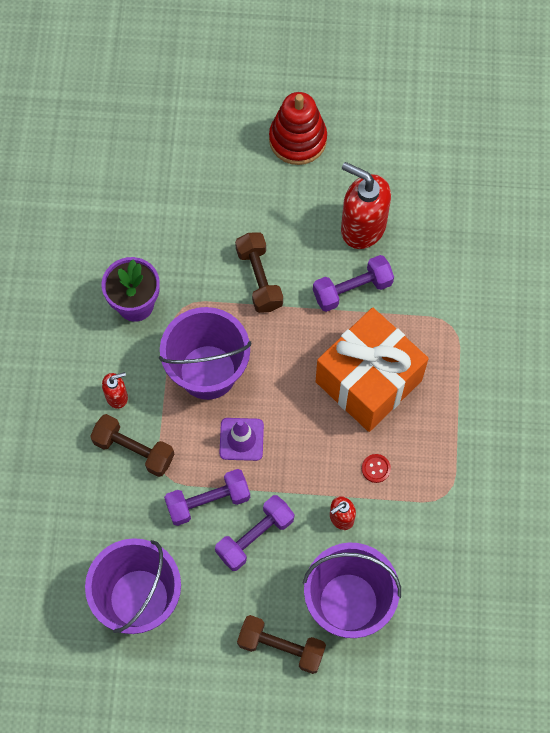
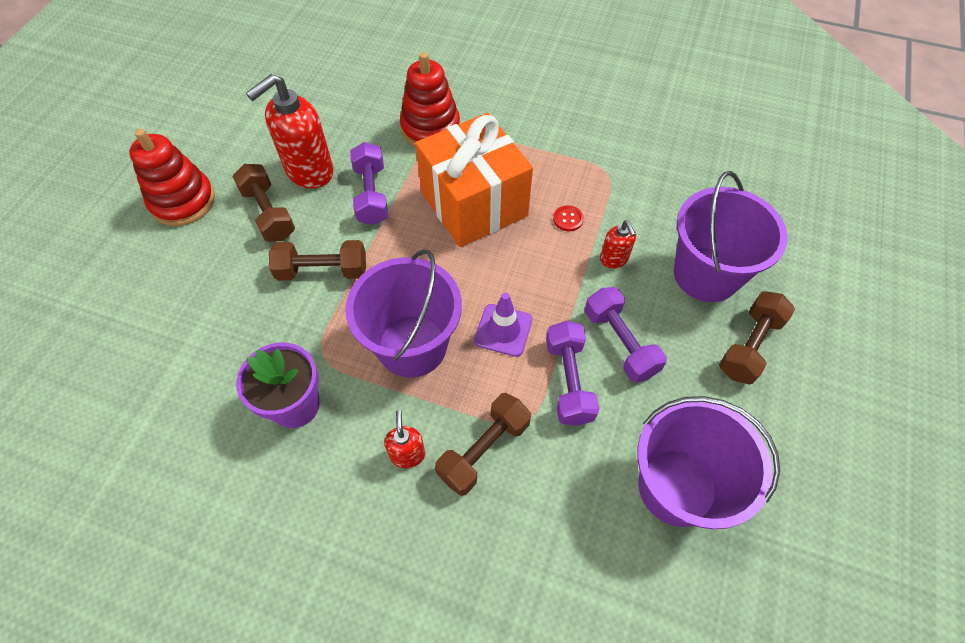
camera: 75 degrees left, 10 degrees down
none -> brown dumbbell [232,164,295,242]
none -> red stacking toy [400,52,460,147]

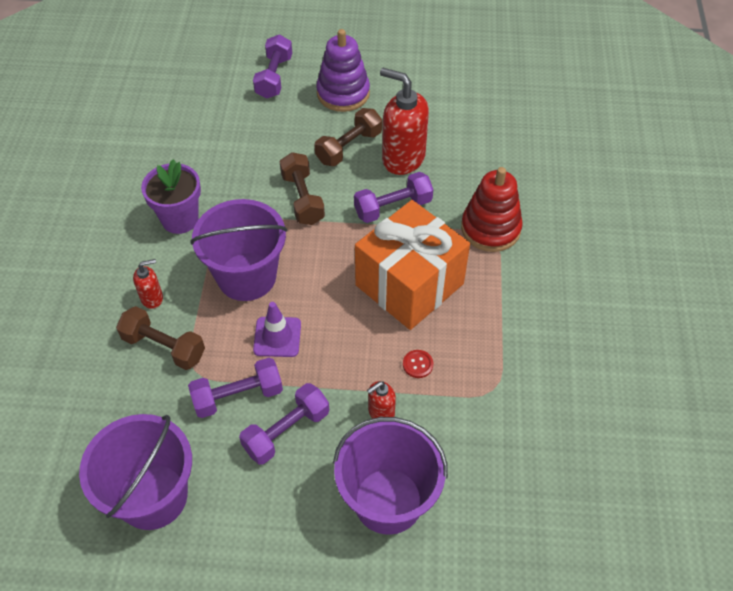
camera: 75 degrees right, 5 degrees down
red stacking toy [129,129,215,226] -> purple stacking toy [316,29,370,112]
brown dumbbell [719,291,795,385] -> none
none -> purple dumbbell [253,34,292,99]

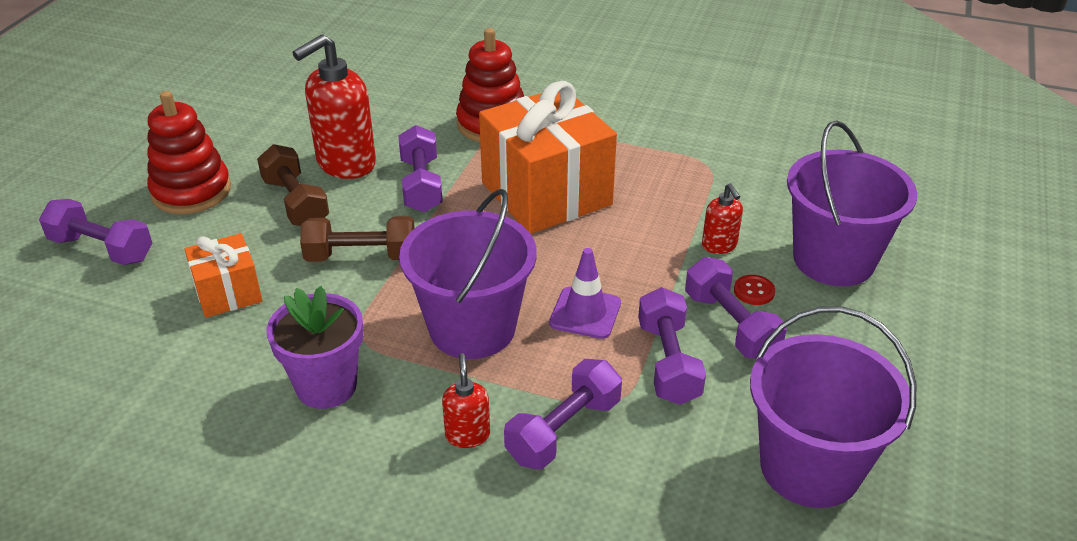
camera: 75 degrees left, 15 degrees down
brown dumbbell [116,306,205,370] -> purple dumbbell [504,359,622,469]
purple stacking toy [316,29,370,112] -> red stacking toy [147,91,231,214]
red button [403,350,433,378] -> red button moved to [734,275,775,305]
none -> orange gift [184,233,262,318]

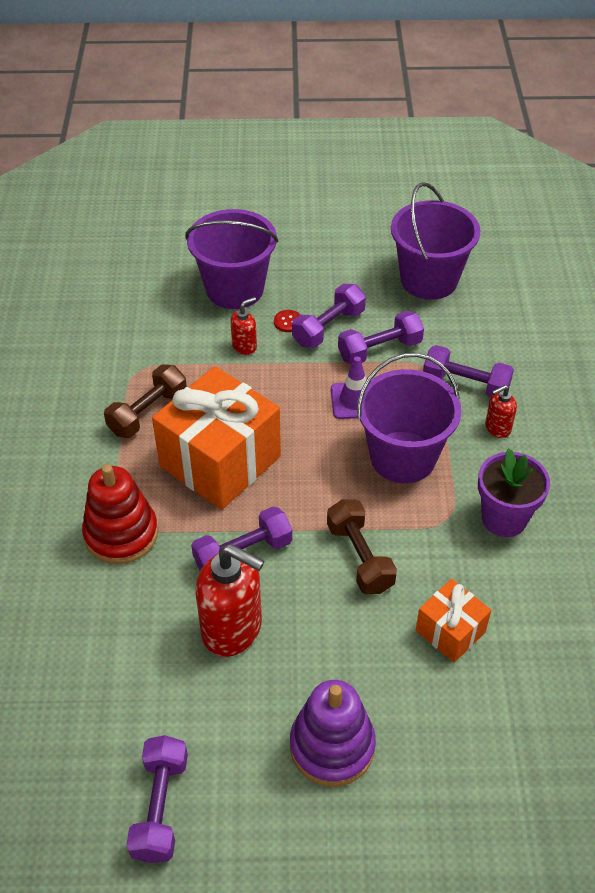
camera: 110 degrees left, 10 degrees up
purple dumbbell [39,199,152,265] -> purple dumbbell moved to [126,735,188,863]
red stacking toy [147,91,231,214] -> purple stacking toy [290,680,376,787]
brown dumbbell [257,144,329,226] -> brown dumbbell moved to [104,364,187,438]

